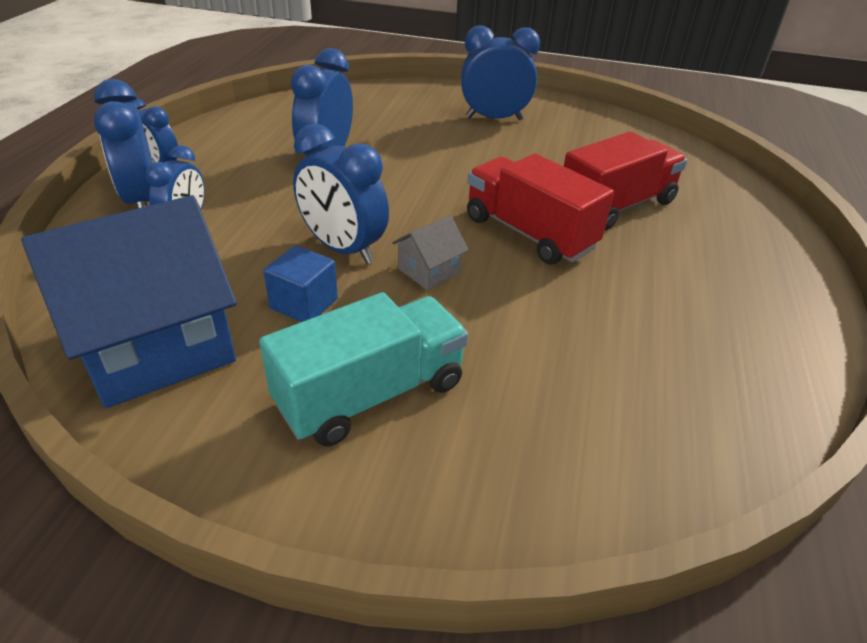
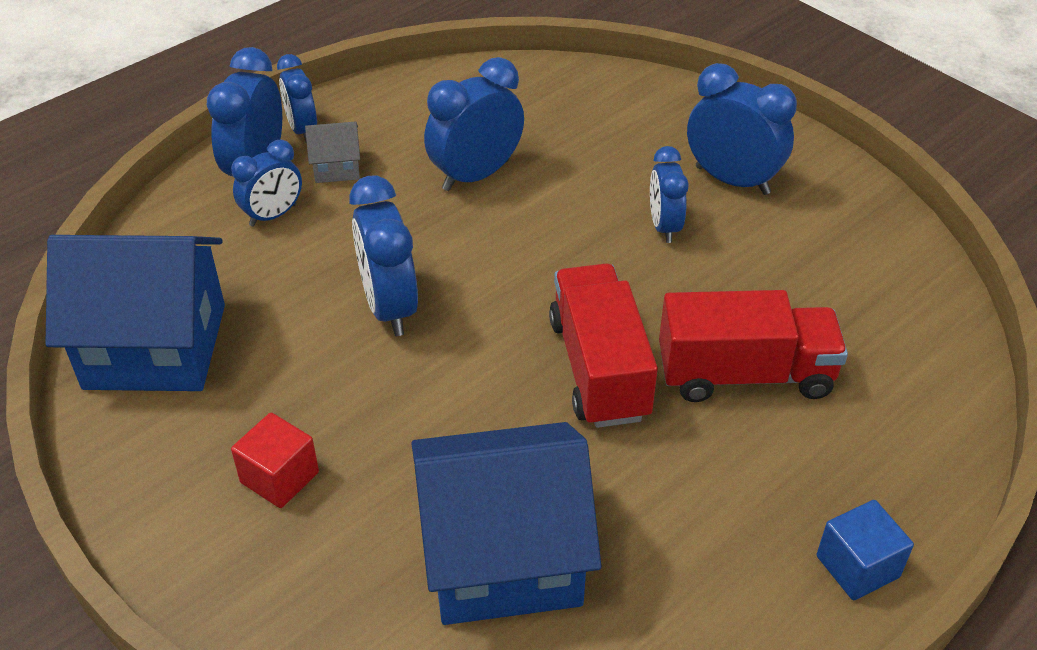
camera: 35 degrees right, 5 degrees up
turquoise truck [259,292,468,446] -> red cube [231,413,319,508]
blue cube [263,245,338,322] -> blue cube moved to [816,500,914,600]
grey house [392,215,469,290] -> grey house moved to [305,121,360,183]
none -> blue house [411,422,601,625]
none -> blue clock [650,146,689,243]

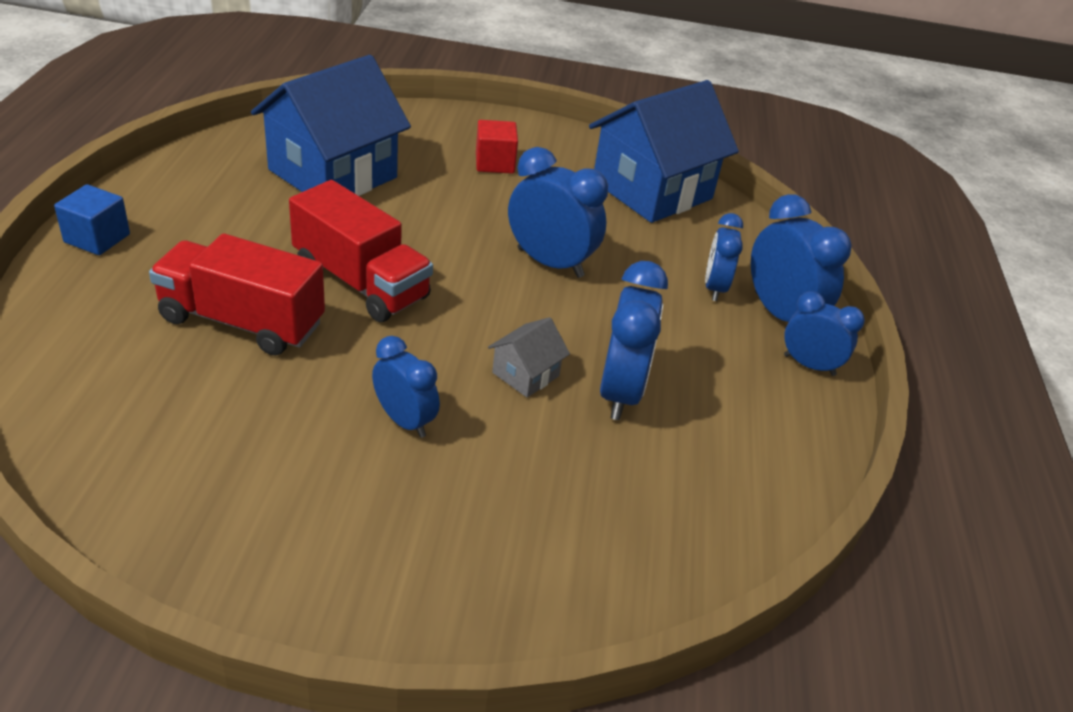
camera: 135 degrees right, 5 degrees down
grey house [305,121,360,183] -> grey house moved to [488,317,570,398]
red truck [659,290,848,402] -> red truck turned 60 degrees clockwise [149,233,325,356]
blue clock [687,63,797,195] -> none

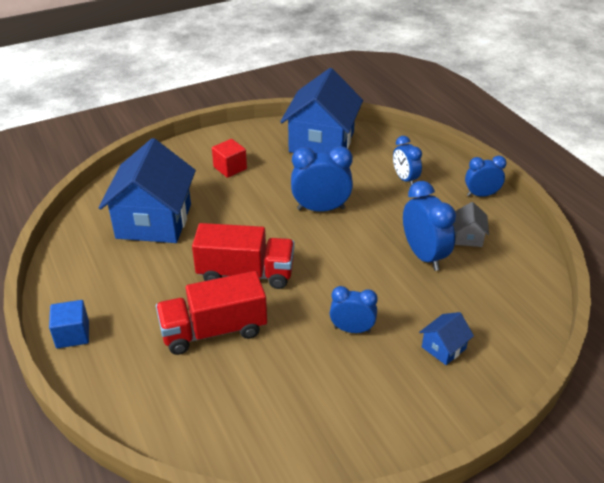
camera: 30 degrees left, 0 degrees up
grey house [488,317,570,398] -> grey house moved to [454,202,489,247]
blue clock [751,194,852,322] -> none
none -> blue house [419,312,474,365]

